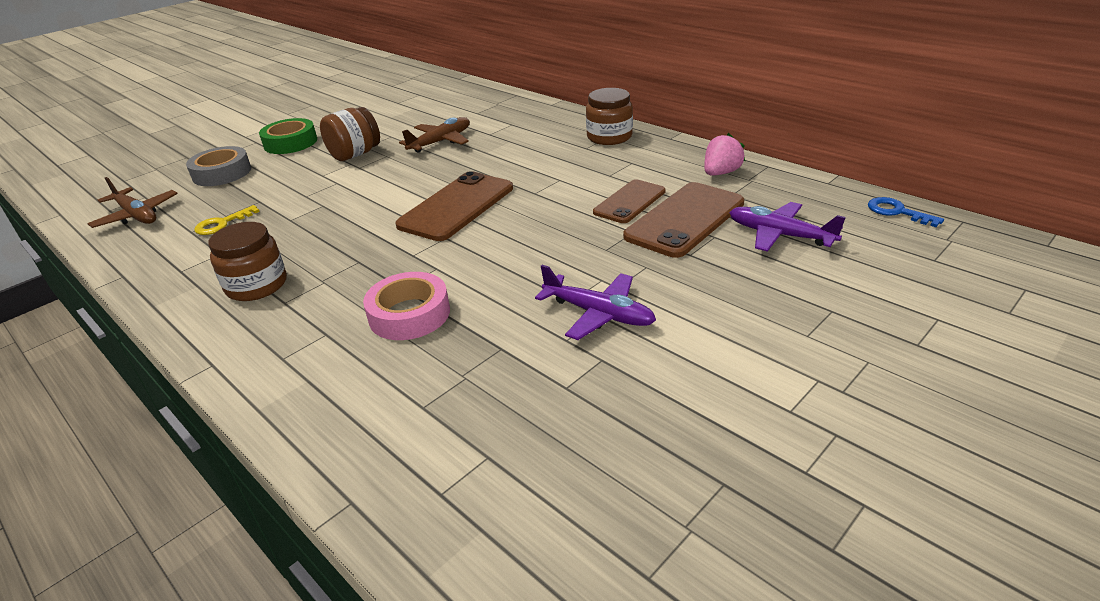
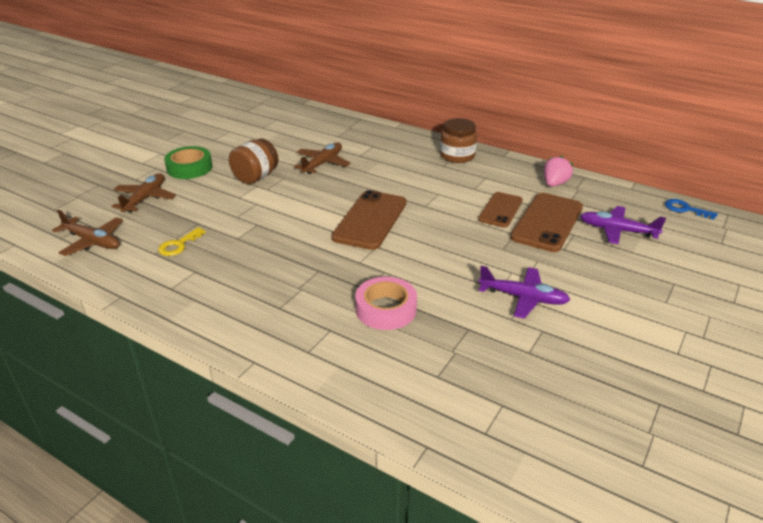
camera: 15 degrees left, 0 degrees up
grey tape [186,146,251,186] -> brown plane [111,173,176,212]
brown jar [208,222,287,301] -> none

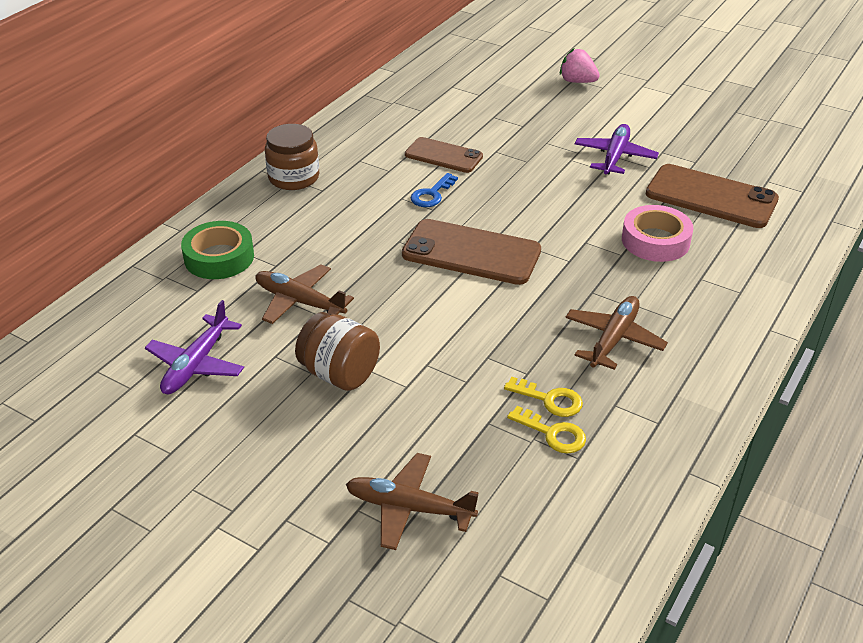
camera: 90 degrees left, 5 degrees up
brown plane [52,210,123,256] -> brown plane moved to [565,296,668,370]
green tape [164,146,212,179] -> green tape moved to [181,221,254,279]
brown phone [510,193,583,252] -> brown phone moved to [646,164,779,228]
pink strawberry [544,155,573,187] -> pink strawberry moved to [560,48,600,83]
purple plane [580,206,666,244] -> purple plane moved to [145,300,244,394]
blue key [665,199,718,220] -> blue key moved to [411,173,458,207]
none -> yellow key [504,377,583,417]

